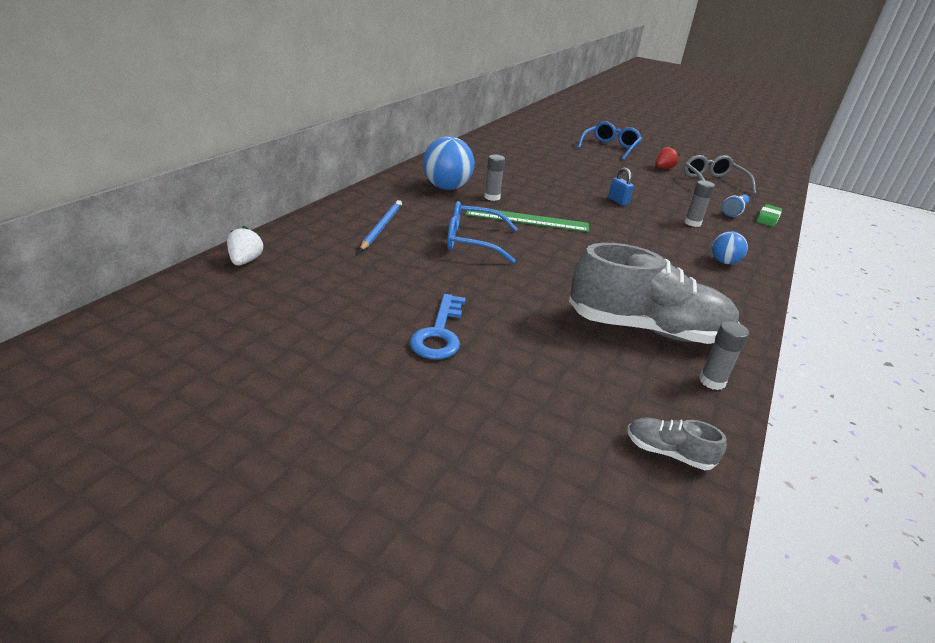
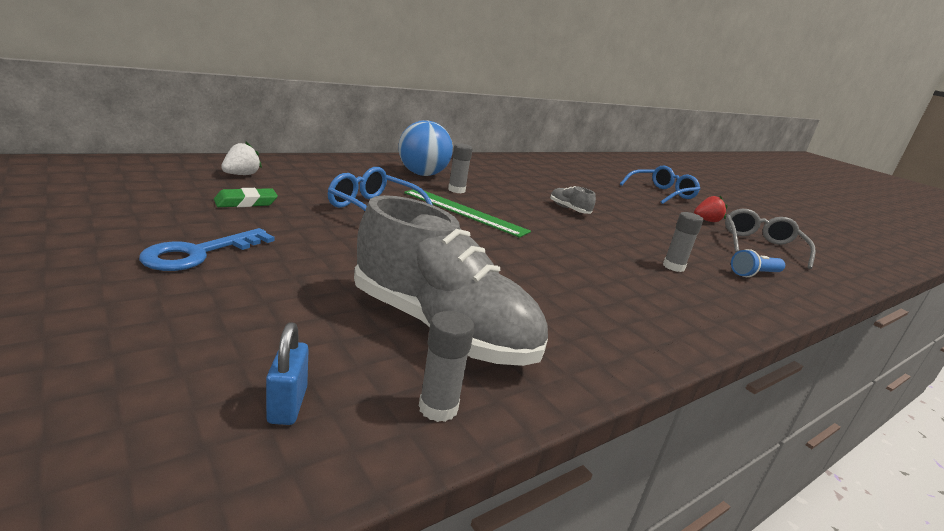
camera: 25 degrees right, 10 degrees down
white strawberry [227,226,265,265] -> white strawberry moved to [221,142,262,175]
blue pencil [360,200,402,251] -> none
blue padlock [608,167,634,206] -> blue padlock moved to [266,322,309,425]
grey shoe [627,418,727,470] -> grey shoe moved to [550,186,596,214]
blue ball [712,231,748,264] -> none
green eraser [756,204,782,227] -> green eraser moved to [214,188,278,207]

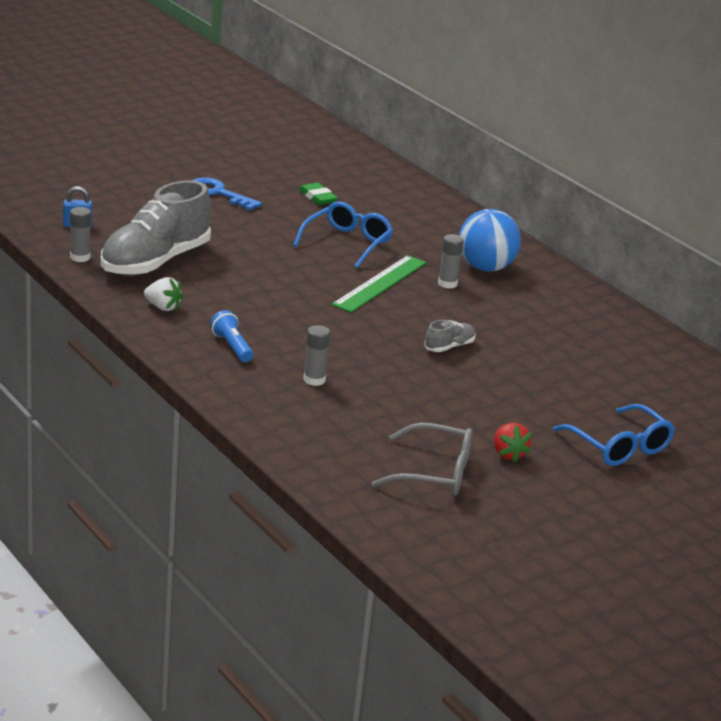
camera: 90 degrees right, 5 degrees up
white strawberry [221,142,262,175] -> white strawberry moved to [144,277,183,311]
blue flashlight [731,249,785,277] -> blue flashlight moved to [210,310,253,362]

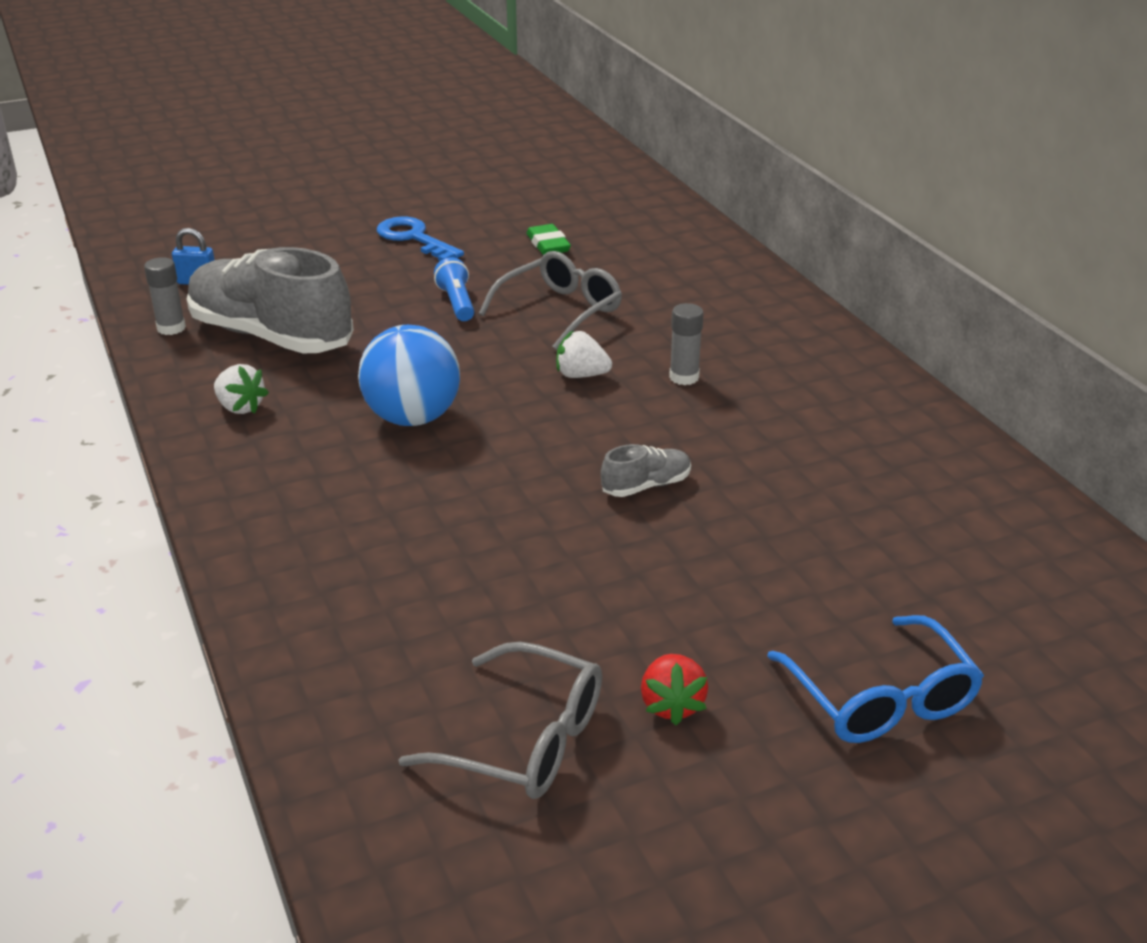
camera: 15 degrees right, 5 degrees up
grey shoe [101,180,211,276] -> grey shoe turned 75 degrees clockwise [187,247,354,353]
blue flashlight [210,310,253,362] -> blue flashlight moved to [434,257,474,321]
blue glasses [293,201,393,268] -> grey glasses [479,251,622,350]
grey glue stick [304,325,331,386] -> none
green ruler [332,255,426,312] -> white strawberry [556,331,612,378]
blue ball [459,209,521,271] -> blue ball moved to [358,325,460,426]

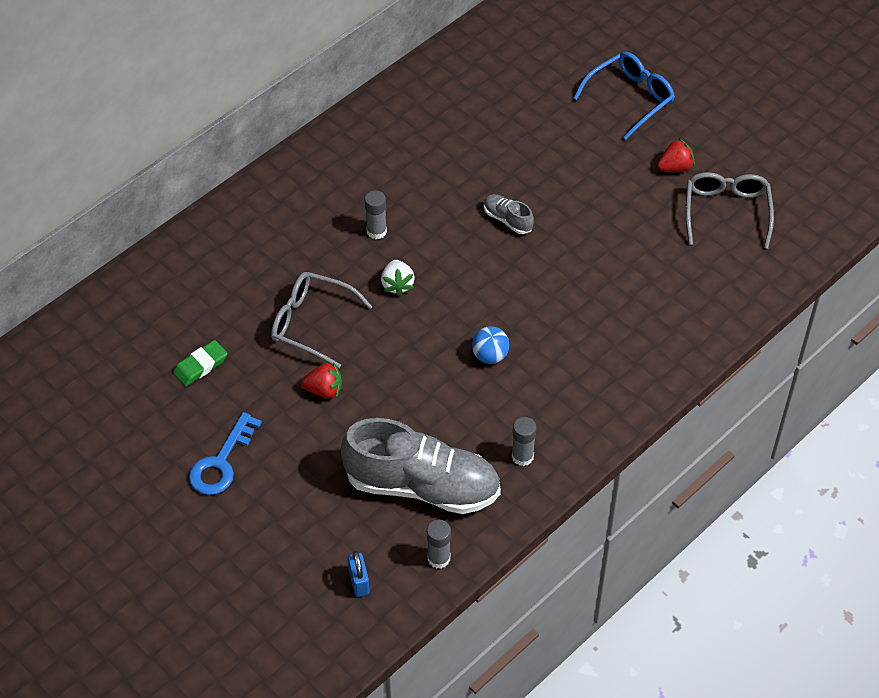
camera: 110 degrees left, 20 degrees up
grey shoe [187,247,354,353] -> grey shoe turned 90 degrees counterclockwise [341,418,501,514]
white strawberry [214,364,269,414] -> grey glue stick [512,417,536,466]
blue ball [358,325,460,426] -> blue ball [472,326,509,364], size x0.55
blue flashlight [434,257,474,321] -> red strawberry [301,362,342,398]

